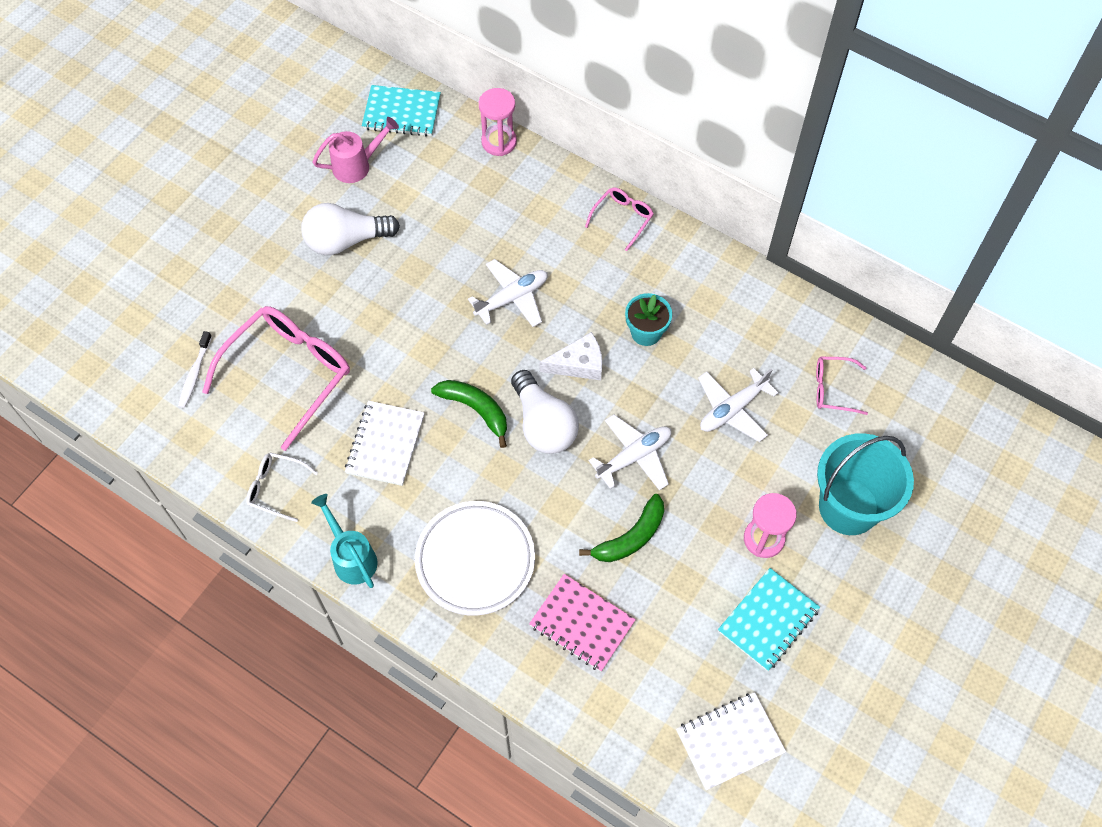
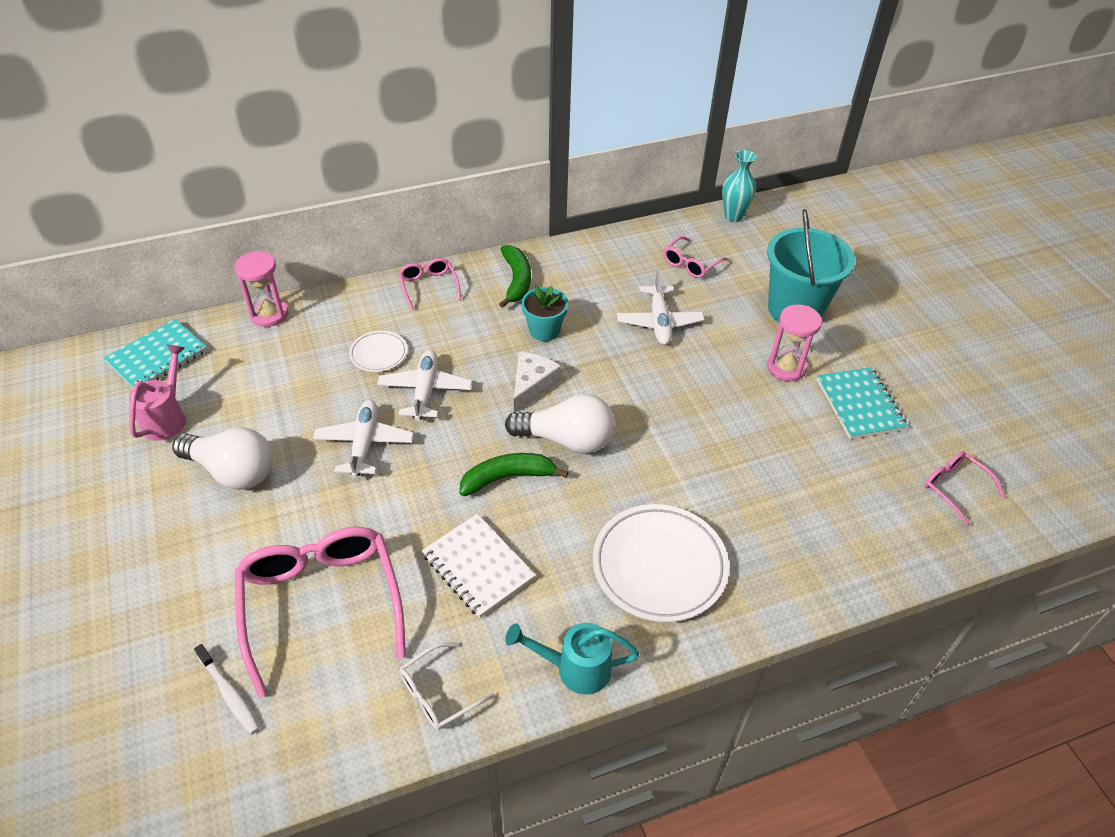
camera: 55 degrees left, 15 degrees down
white light bulb [301,203,400,255] -> white light bulb turned 90 degrees counterclockwise [172,427,273,490]
pink notebook [529,574,636,672] -> none
green banana [579,494,664,562] -> green banana moved to [499,245,531,308]
white plane [589,414,671,490] -> white plane moved to [313,400,414,478]
white notebook [676,692,786,790] -> pink glasses [924,451,1005,527]
none -> white plate [349,331,407,372]
none -> turquoise vase [722,150,757,222]

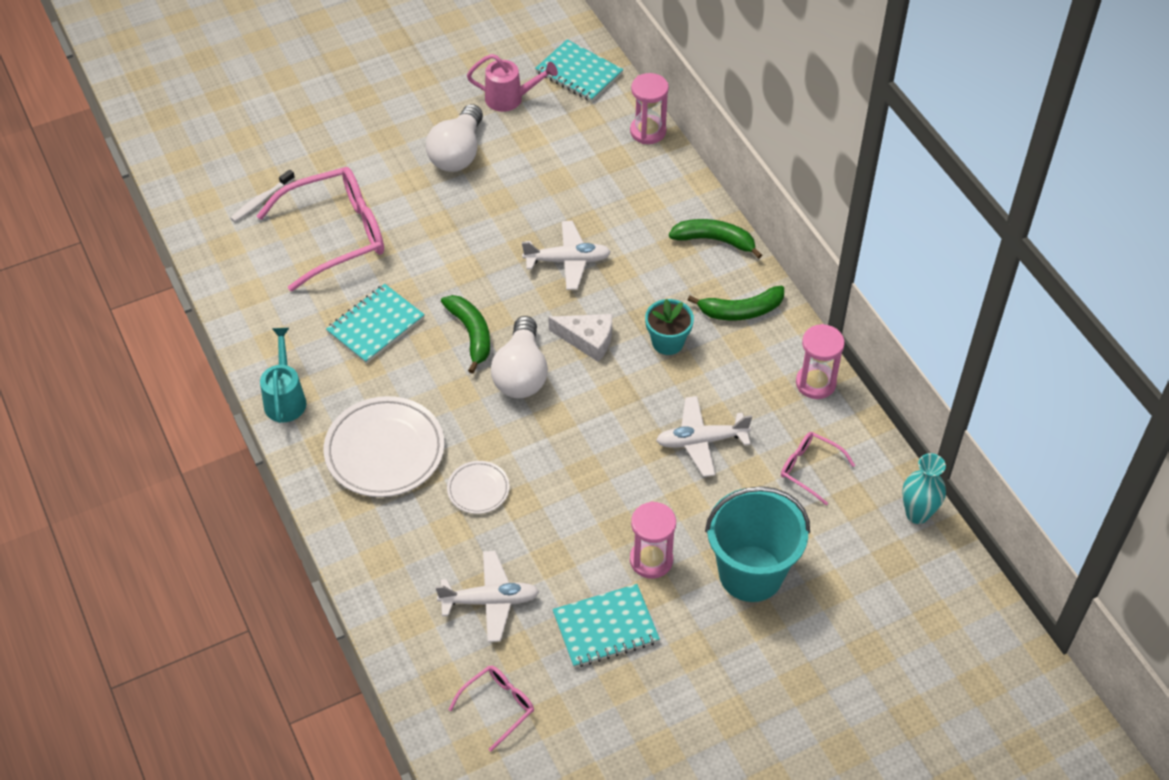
camera: 85 degrees right, 5 degrees up
white plane [313,400,414,478] -> white plane moved to [435,551,540,642]
white plate [349,331,407,372] -> white plate moved to [447,461,510,514]
pink glasses [399,258,461,310] -> green banana [669,219,762,259]
white glasses [399,642,495,730] -> none
white notebook [422,514,536,618] -> turquoise notebook [326,284,425,364]
none -> pink hourglass [796,324,845,399]

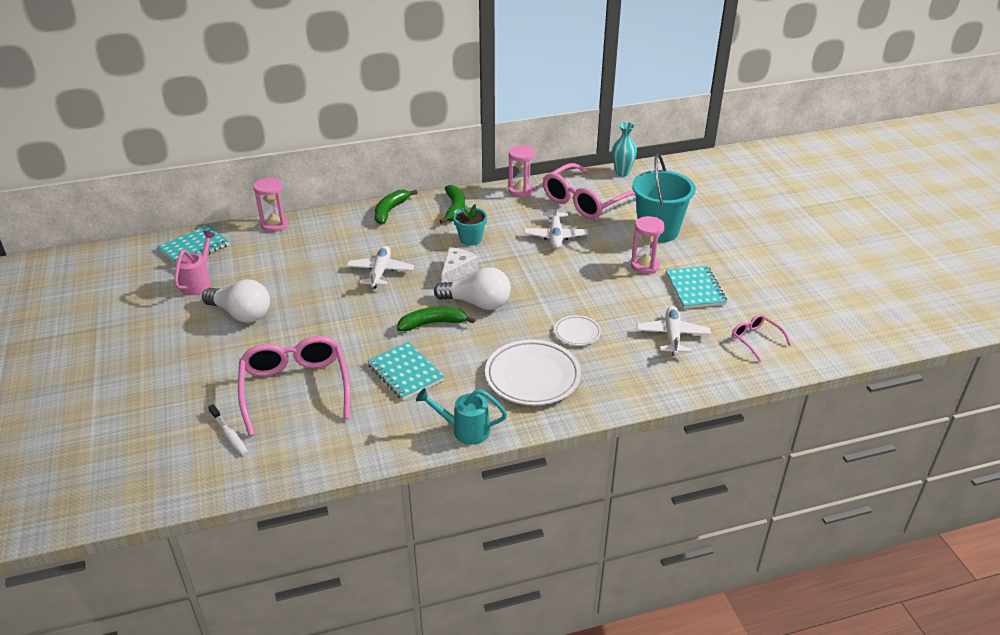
camera: 80 degrees left, 15 degrees down
pink glasses [781,432,855,505] -> pink glasses [543,163,636,219], size x2.05

